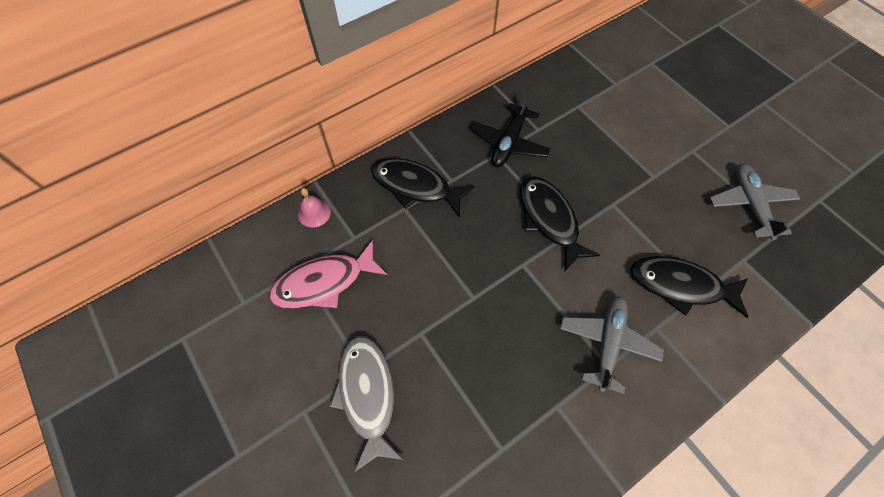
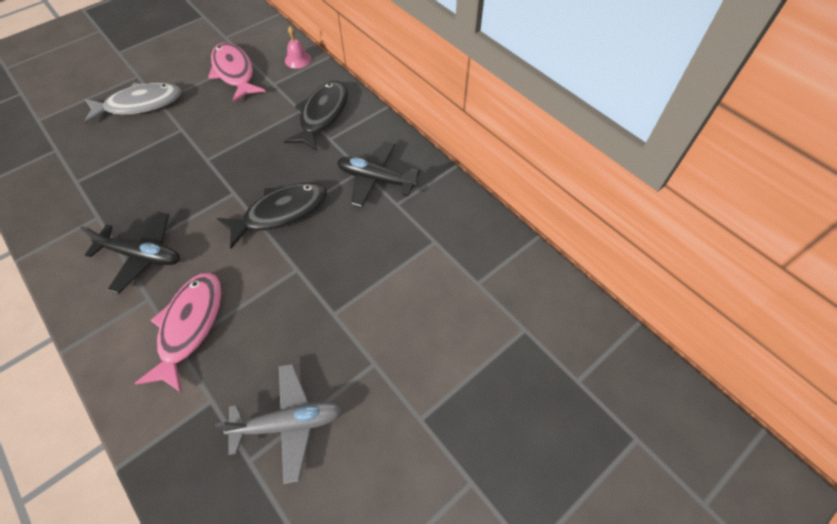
camera: 85 degrees right, 5 degrees down
grey plane [560,296,664,394] -> black plane [80,212,180,294]
black fish [630,256,748,318] -> pink fish [134,272,222,393]

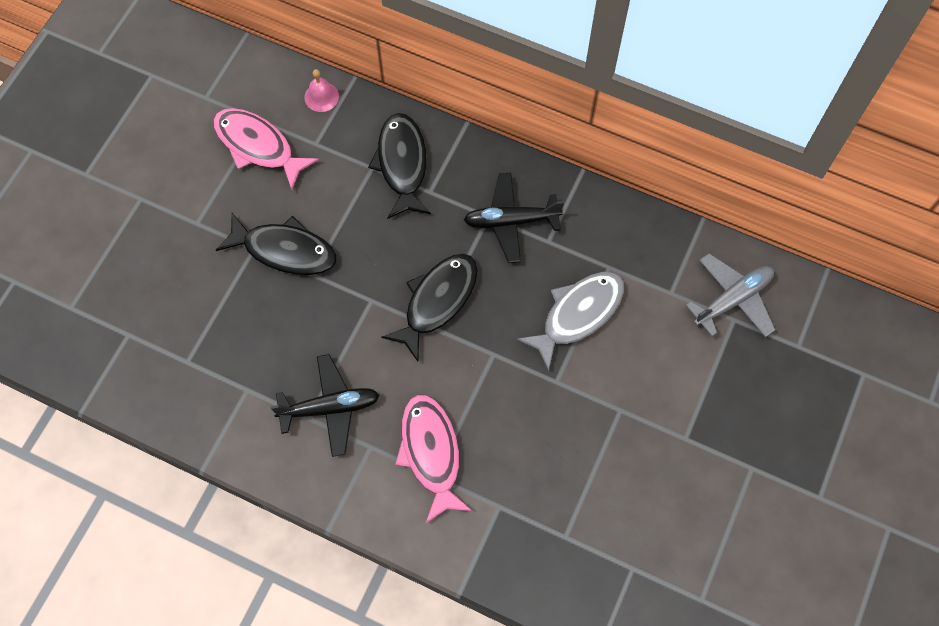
camera: 25 degrees left, 10 degrees up
grey fish [84,83,182,124] -> grey fish moved to [517,272,624,371]
grey plane [215,364,343,484] -> grey plane moved to [685,253,775,337]
none -> black fish [216,213,337,275]

